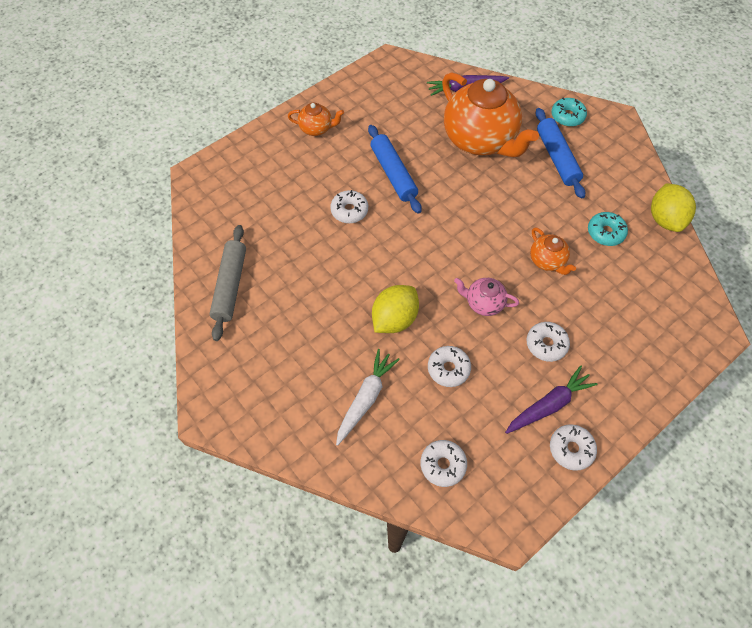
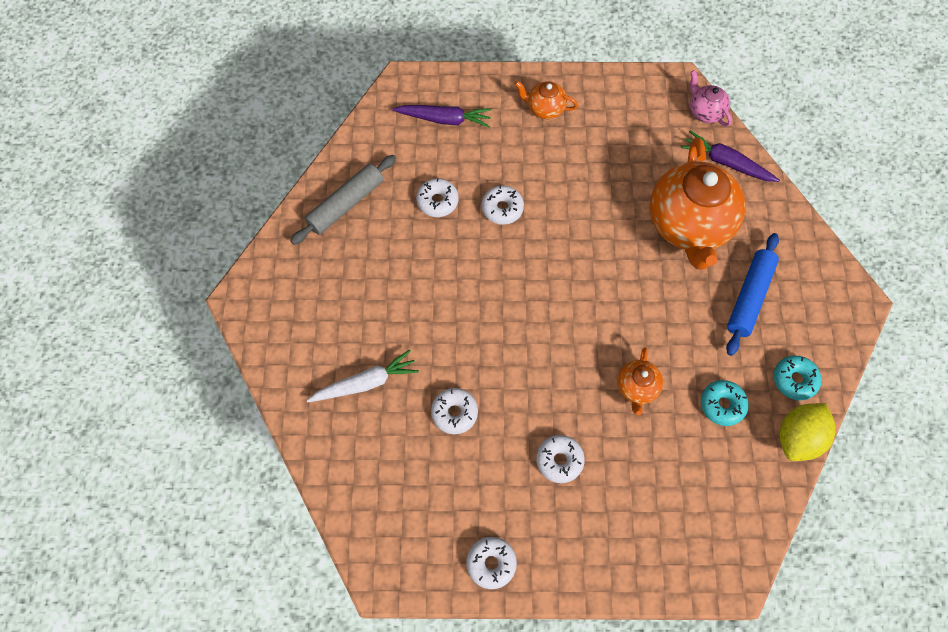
camera: 40 degrees right, 5 degrees up
orange teapot [288,103,344,136] -> orange teapot turned 150 degrees clockwise [515,81,578,119]
blue rolling pin [368,125,422,214] -> none
yellow lemon [372,285,419,333] -> none
white donut [420,440,467,487] -> white donut moved to [416,178,459,217]
pink teapot [454,278,519,316] -> pink teapot moved to [690,70,732,127]
purple carrot [505,366,598,434] -> purple carrot moved to [392,105,492,128]
turquoise donut [551,98,587,127] -> turquoise donut moved to [774,355,821,401]

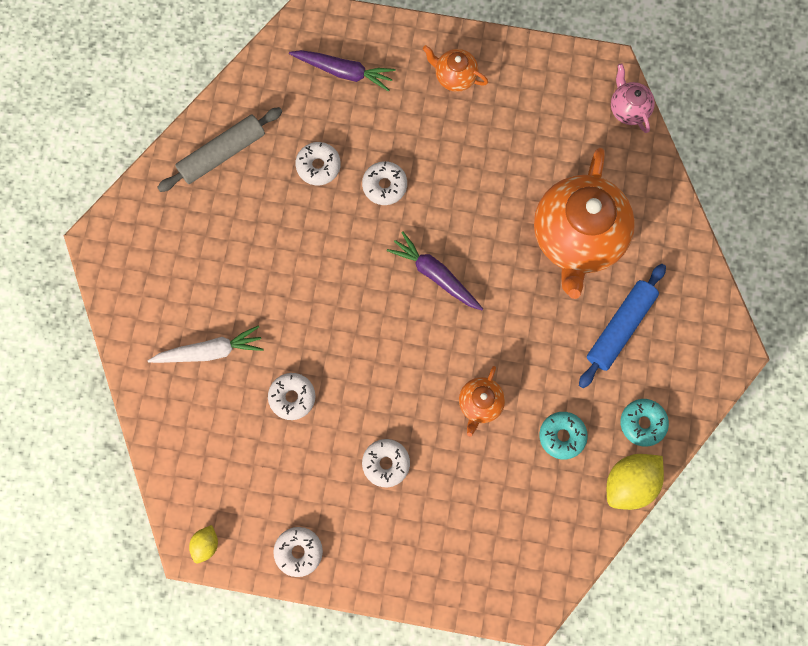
camera: 10 degrees right, 10 degrees up
purple carrot [681,131,780,182] -> purple carrot moved to [387,231,483,310]
none -> yellow lemon [189,525,218,563]

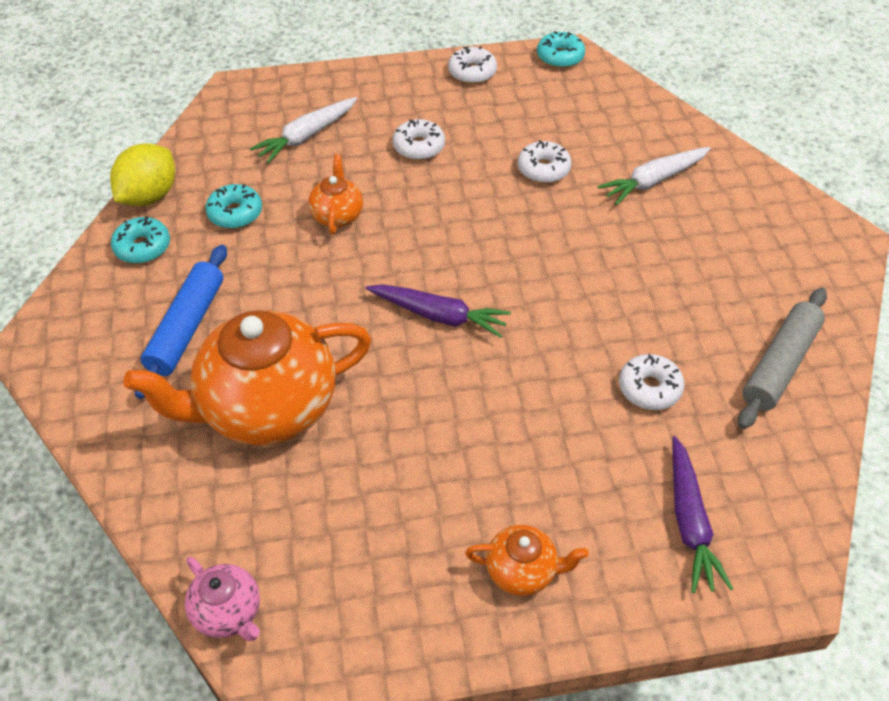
camera: 160 degrees right, 25 degrees down
yellow lemon [189,525,218,563] -> turquoise donut [537,31,585,68]
purple carrot [289,50,396,91] -> purple carrot turned 90 degrees counterclockwise [672,436,733,593]
white donut [362,161,407,205] -> none
orange teapot [534,148,635,299] -> orange teapot turned 105 degrees counterclockwise [123,310,371,445]
none -> white carrot [250,97,357,164]

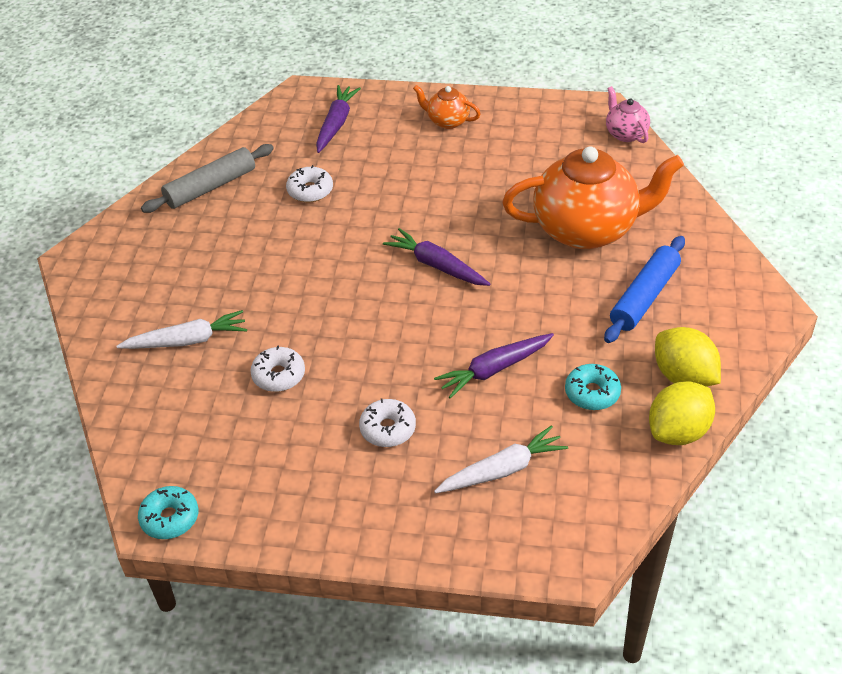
camera: 160 degrees left, 5 degrees down
turquoise donut [111,216,170,264] -> yellow lemon [655,327,721,387]
orange teapot [308,154,363,235] -> purple carrot [434,333,554,399]
white donut [448,46,497,84] -> none

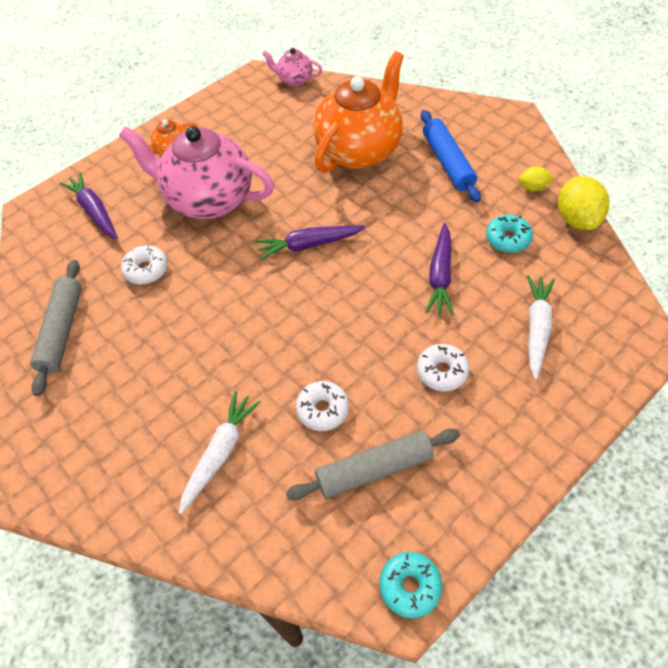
camera: 50 degrees left, 10 degrees up
yellow lemon [655,327,721,387] -> yellow lemon [518,166,554,191], size x0.54
none -> pink teapot [119,126,274,219]
none -> grey rolling pin [286,429,460,500]

